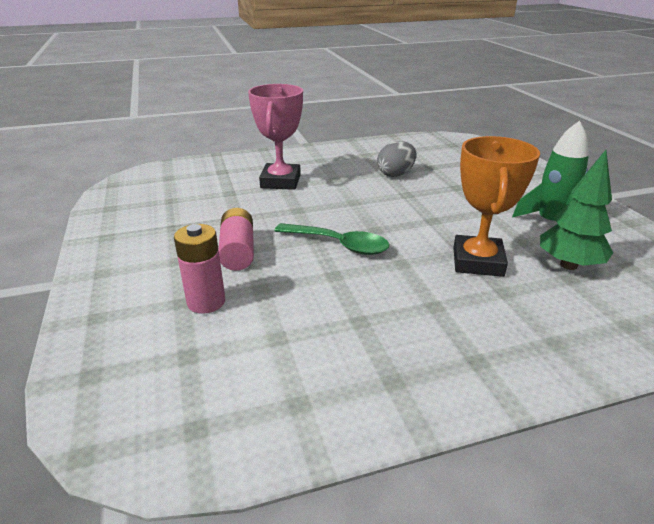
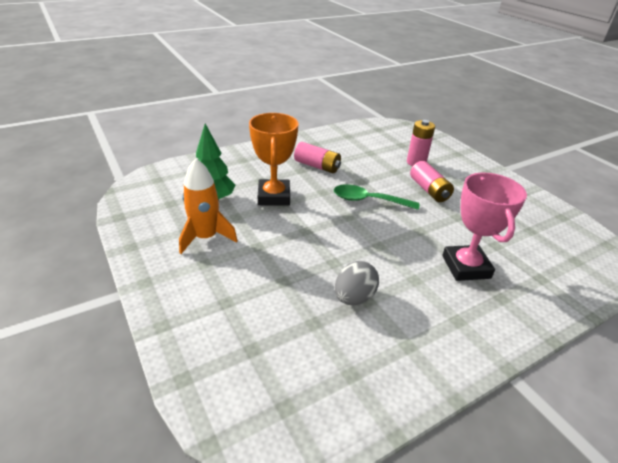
camera: 165 degrees right, 5 degrees up
green rocket [512,121,589,221] -> orange rocket [179,158,238,254]
none -> pink battery [294,142,341,173]

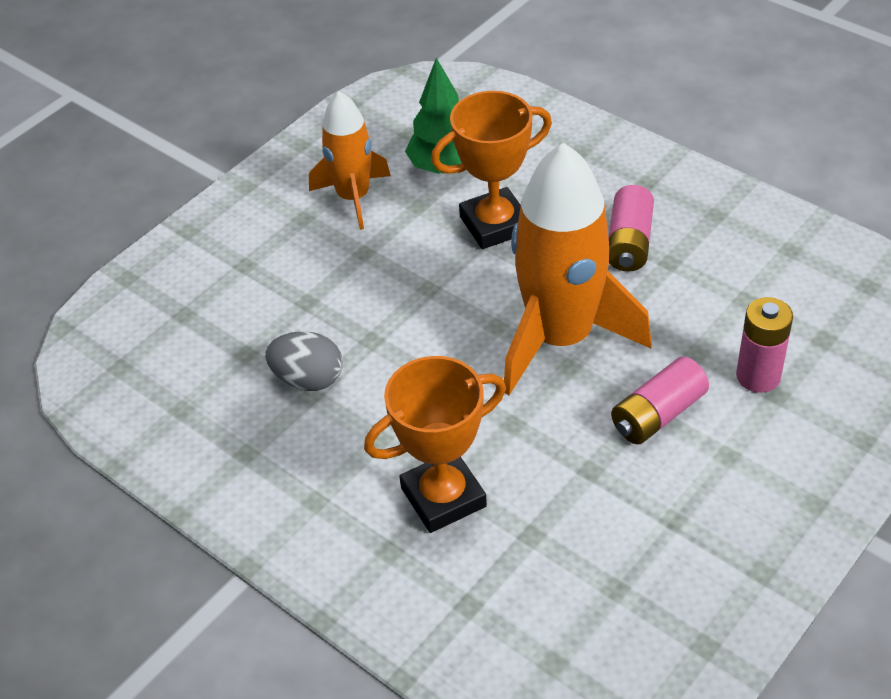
camera: 75 degrees right, 10 degrees up
green spoon [334,184,419,210] -> orange rocket [504,142,652,395]
pink trophy [442,173,527,281] -> orange trophy [364,356,506,533]

